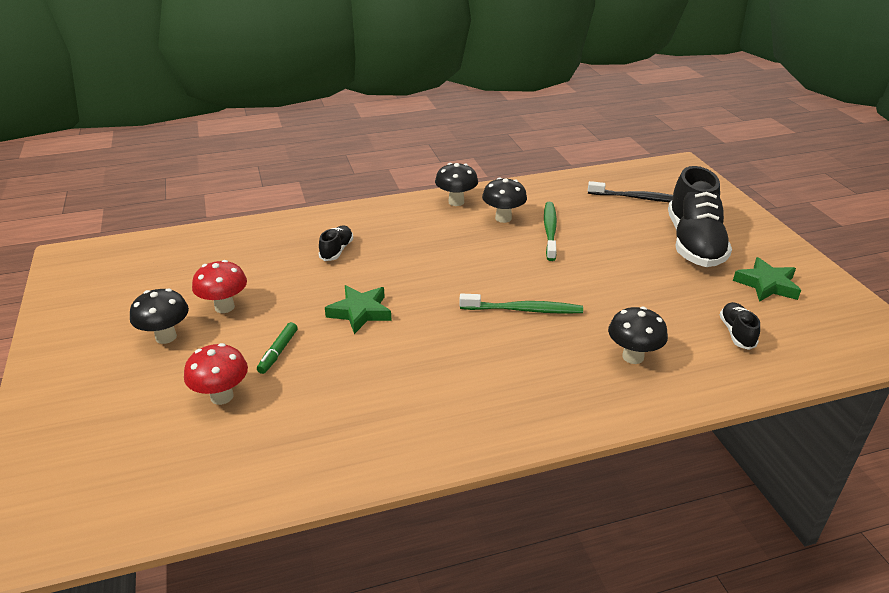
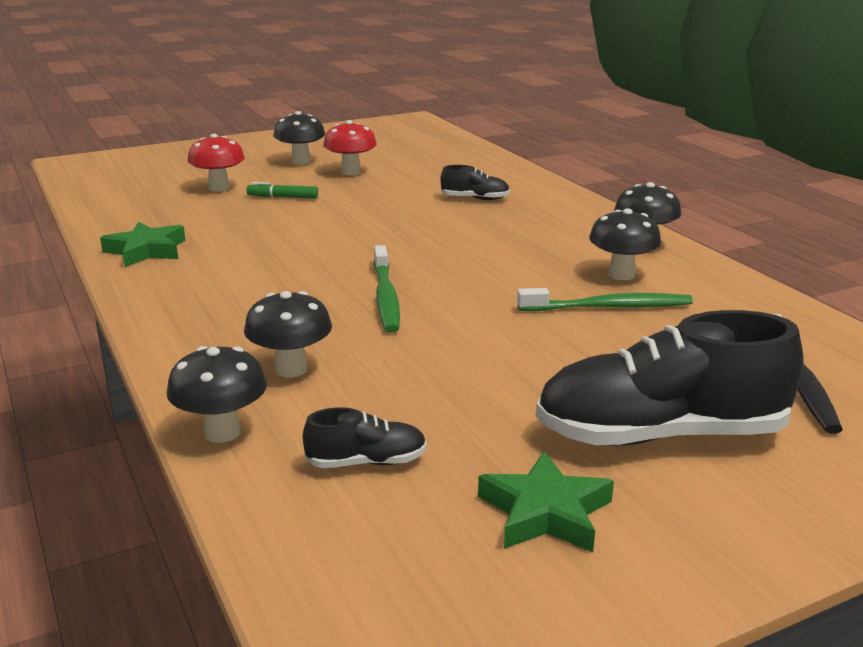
camera: 80 degrees right, 10 degrees down
green star [325,285,392,334] -> green star moved to [100,221,186,267]
none -> black mushroom [167,346,267,443]

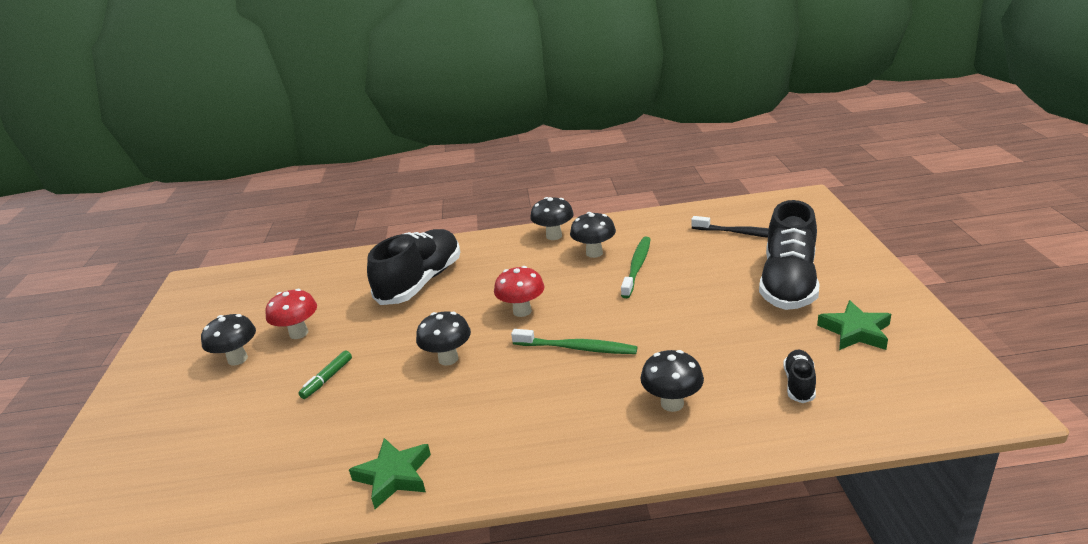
camera: 65 degrees left, 5 degrees up
black mushroom [167,346,267,443] -> black mushroom moved to [416,311,471,366]
red mushroom [187,134,245,192] -> red mushroom moved to [494,266,545,317]
black shoe [440,165,510,200] -> black shoe [367,229,460,305], size x2.21

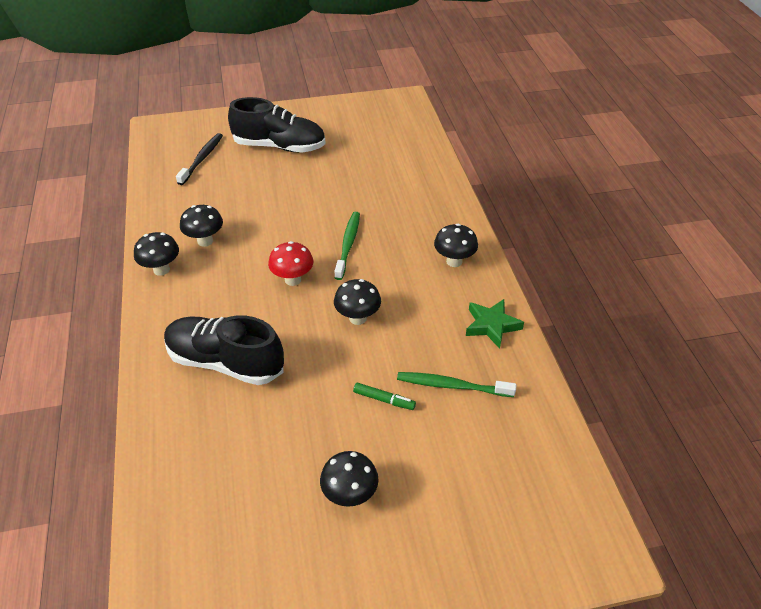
camera: 100 degrees left, 15 degrees up
red mushroom [265,289,317,339] -> none
green toothbrush [621,237,650,298] -> green toothbrush moved to [397,372,516,397]
black mushroom [640,350,704,412] -> black mushroom moved to [434,224,478,267]
black shoe [784,350,816,403] -> none
green star [817,300,891,350] -> none

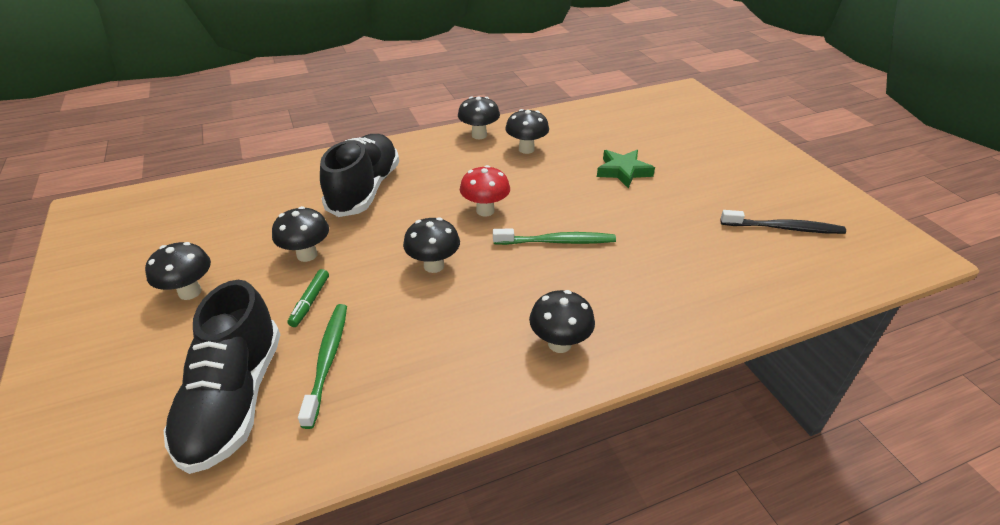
camera: 80 degrees right, 5 degrees down
black toothbrush [176,133,223,185] -> black toothbrush moved to [720,210,846,234]
black shoe [228,97,326,153] -> black shoe moved to [164,280,280,474]
green star [466,299,524,349] -> green star moved to [597,150,655,188]
none -> black mushroom [272,206,329,262]

